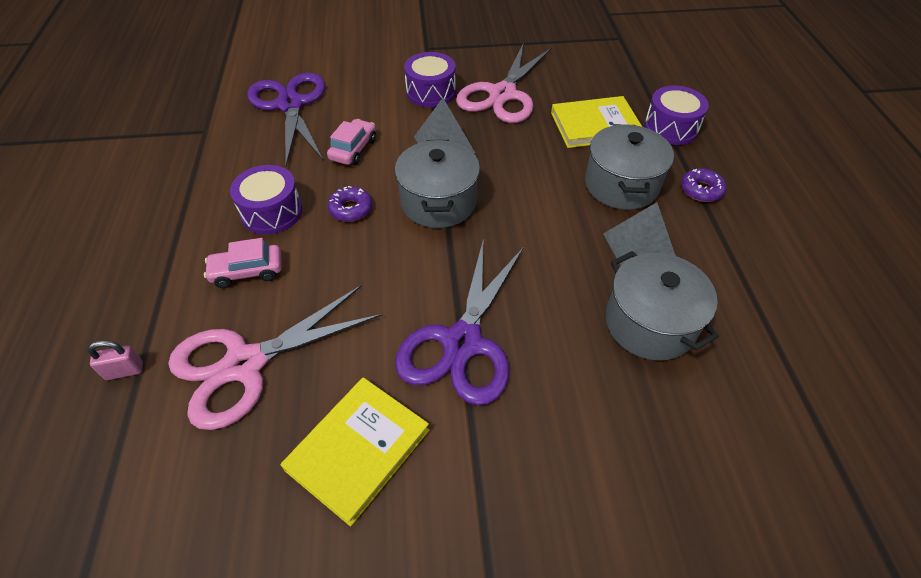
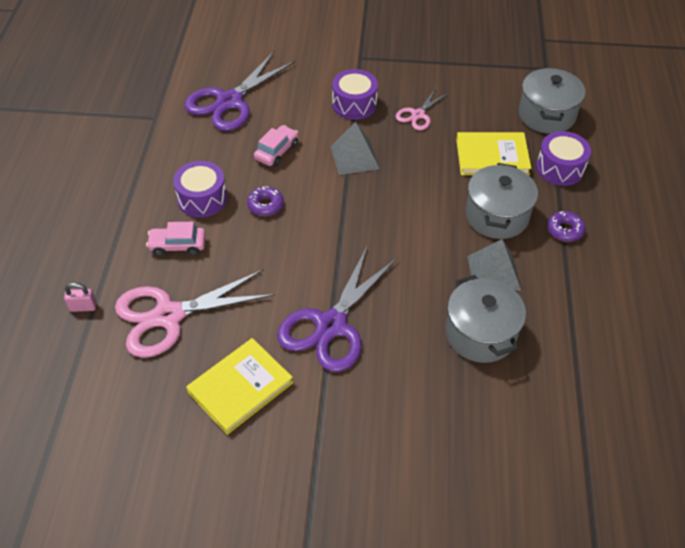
camera: 10 degrees right, 0 degrees up
purple scissors [247,73,325,166] -> purple scissors turned 135 degrees counterclockwise [184,52,296,131]
grey pot [395,140,480,228] -> grey pot moved to [519,67,586,134]
pink scissors [456,42,552,123] -> pink scissors [396,88,448,130], size x0.52

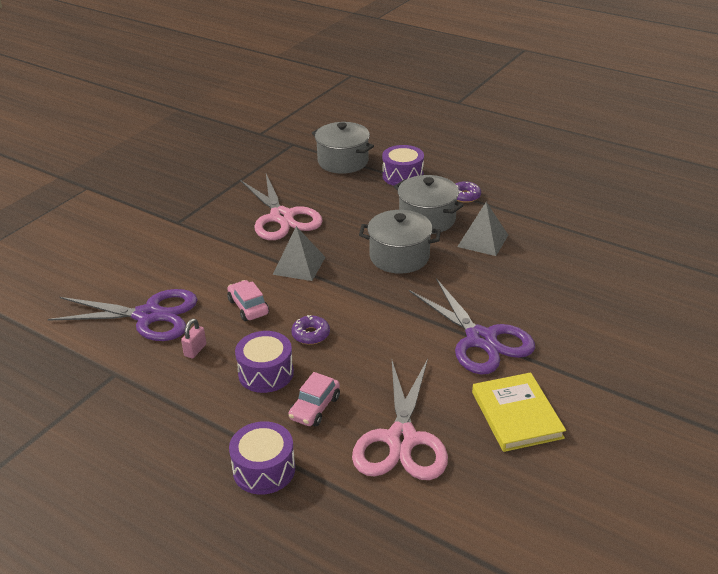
camera: 60 degrees left, 15 degrees down
pink padlock [64,282,97,312] -> pink padlock moved to [181,319,206,359]
purple scissors [184,52,296,131] -> purple scissors turned 60 degrees counterclockwise [48,289,198,341]
purple drum [332,69,378,120] -> purple drum moved to [229,421,295,494]
pink scissors [396,88,448,130] -> pink scissors [240,174,323,240], size x1.92
grey pot [446,275,526,363] -> grey pot moved to [359,210,441,274]
yellow book [456,132,532,175] -> none

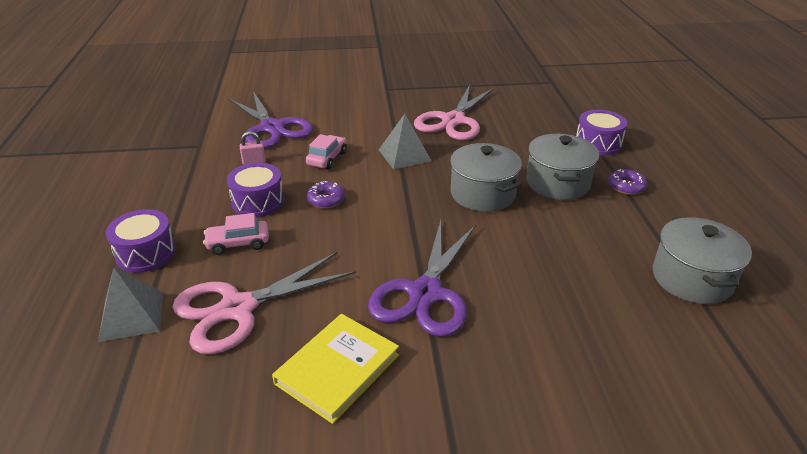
camera: 50 degrees right, 0 degrees up
grey pot [312,122,374,174] -> grey pot moved to [653,217,752,304]
grey pyramid [457,202,508,256] -> grey pyramid moved to [98,267,163,342]

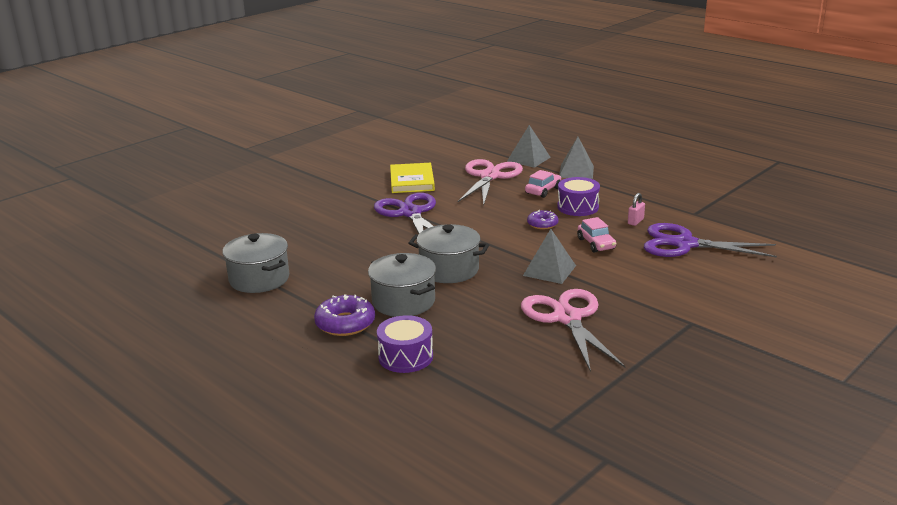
camera: 140 degrees right, 10 degrees down
purple drum [106,209,176,273] -> grey pyramid [559,137,594,179]
purple donut [609,169,647,195] -> purple donut [314,294,375,336], size x1.61

